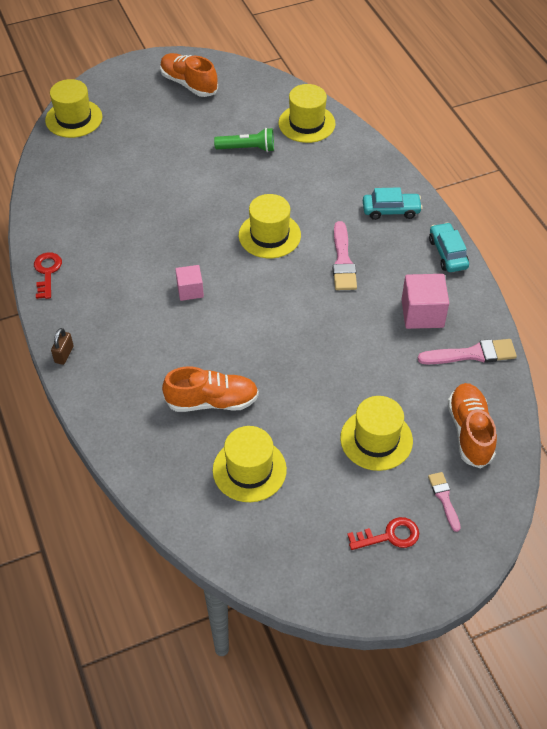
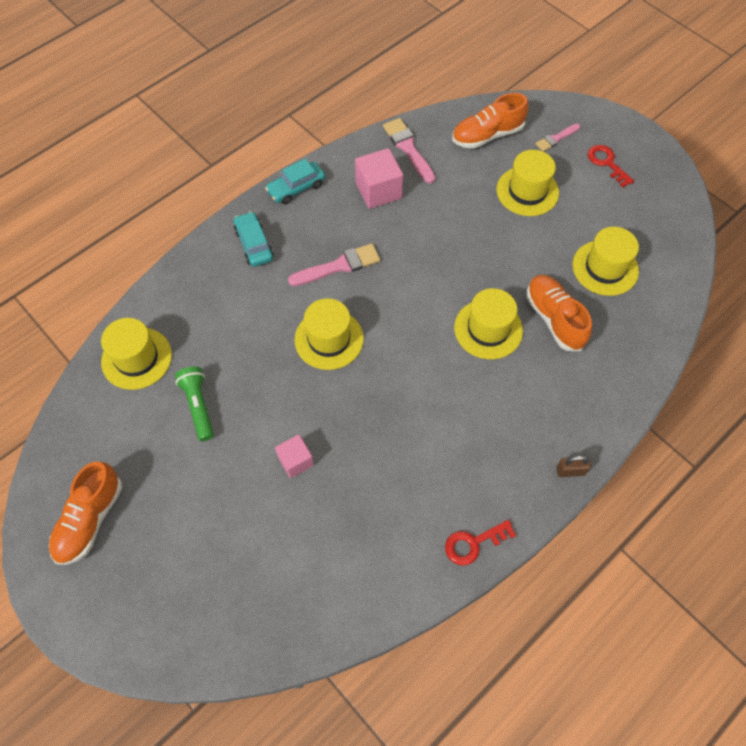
camera: 110 degrees left, 10 degrees up
yellow hat [45,79,102,138] -> yellow hat moved to [454,288,523,359]
pink cube [175,265,204,301] -> pink cube moved to [275,434,314,478]

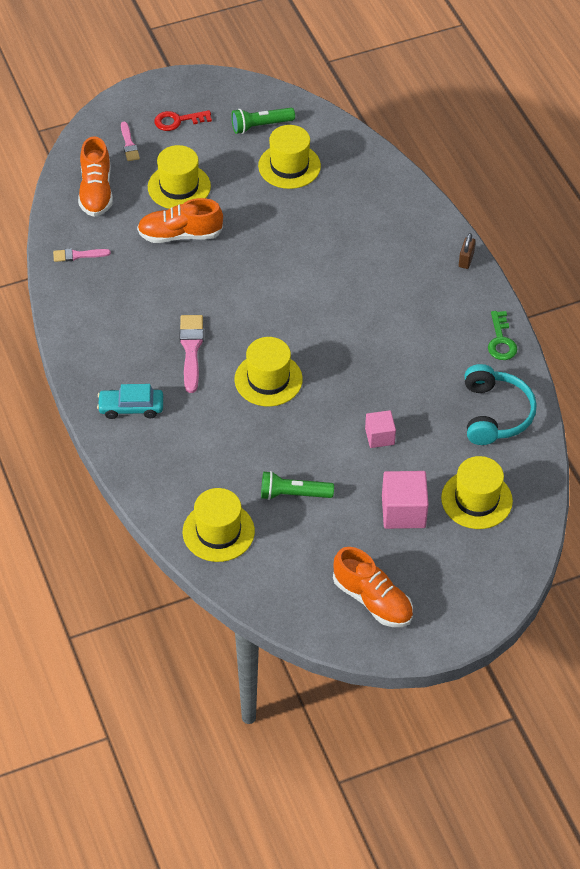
camera: 70 degrees left, 10 degrees down
turquoise car [265,159,325,204] -> none
pink cube [355,148,403,209] -> pink cube moved to [382,471,429,529]
pink brush [383,118,435,184] -> pink brush [53,248,111,262], size x0.61
red key [445,520,516,566] -> green key [488,311,517,360]
yellow hat [454,288,523,359] -> yellow hat moved to [441,456,513,529]
orange shoe [526,275,592,351] -> orange shoe moved to [137,198,223,243]
none -> green flashlight [231,108,295,134]
none -> turquoise headphones [465,364,537,445]

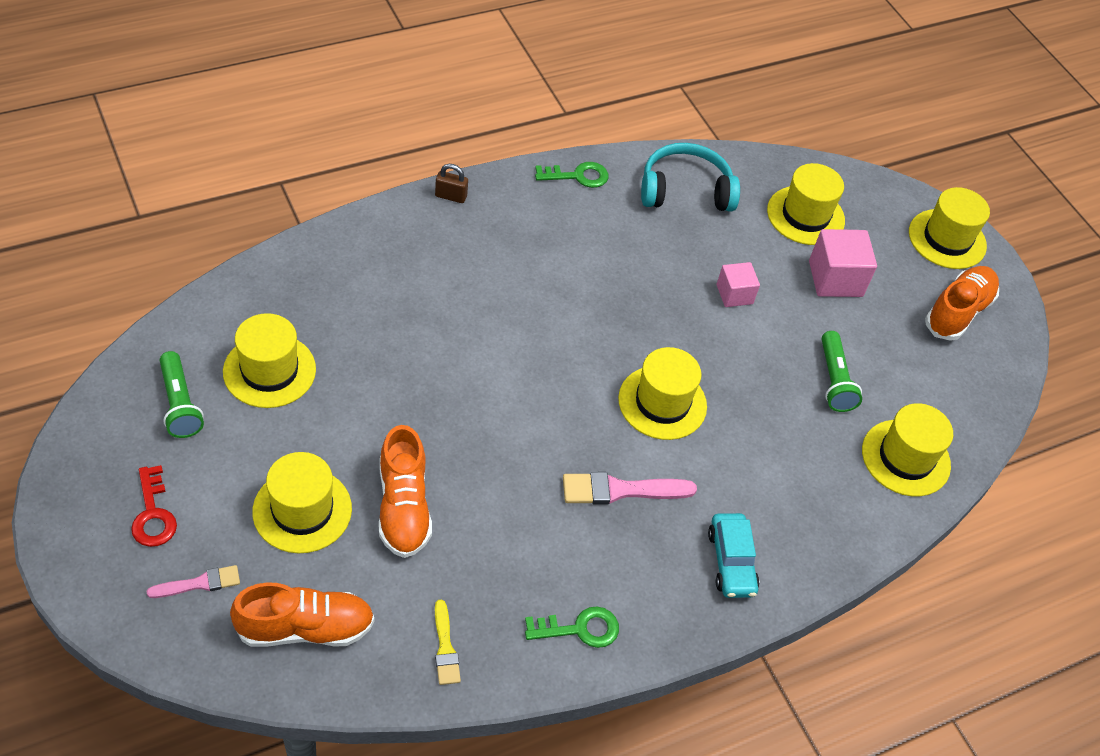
camera: 100 degrees left, 0 degrees up
pink brush [53,248,111,262] -> yellow brush [435,600,461,685]
none -> green key [525,607,619,648]
none -> yellow hat [909,187,990,269]

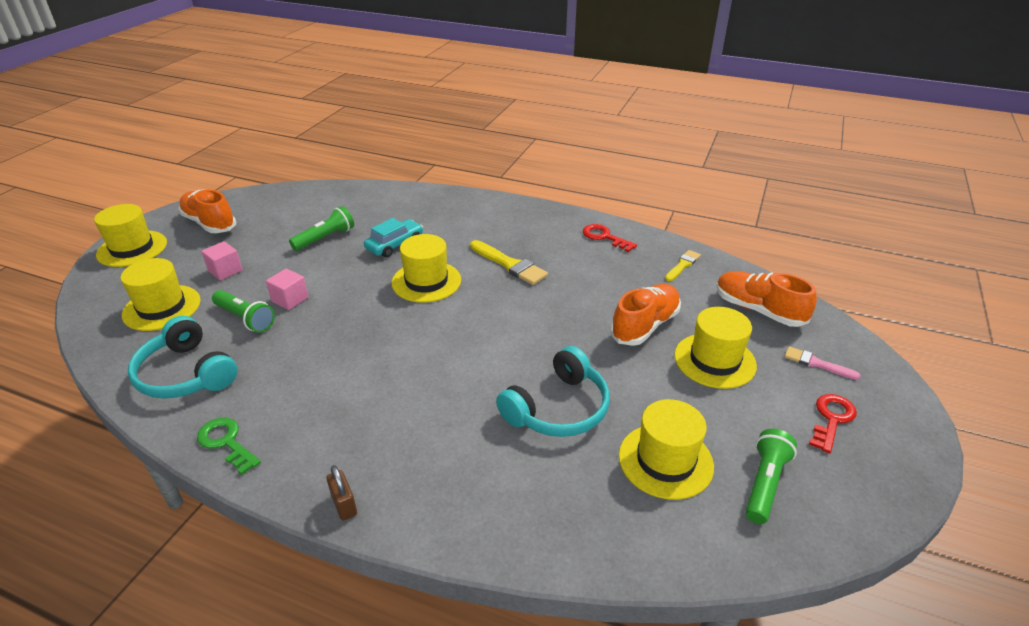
camera: 125 degrees left, 15 degrees down
green key [525,607,619,648] -> red key [583,224,637,252]
pink brush [563,472,697,505] -> yellow brush [470,240,548,285]
turquoise car [708,513,759,598] -> turquoise car moved to [364,218,423,258]
pink cube [809,229,877,297] -> pink cube [201,241,243,280], size x0.62
yellow hat [862,403,953,496] -> none
orange shoe [925,266,999,341] -> orange shoe turned 45 degrees clockwise [178,189,236,233]
none -> green flashlight [212,290,275,332]
none -> turquoise headphones [496,346,610,437]

